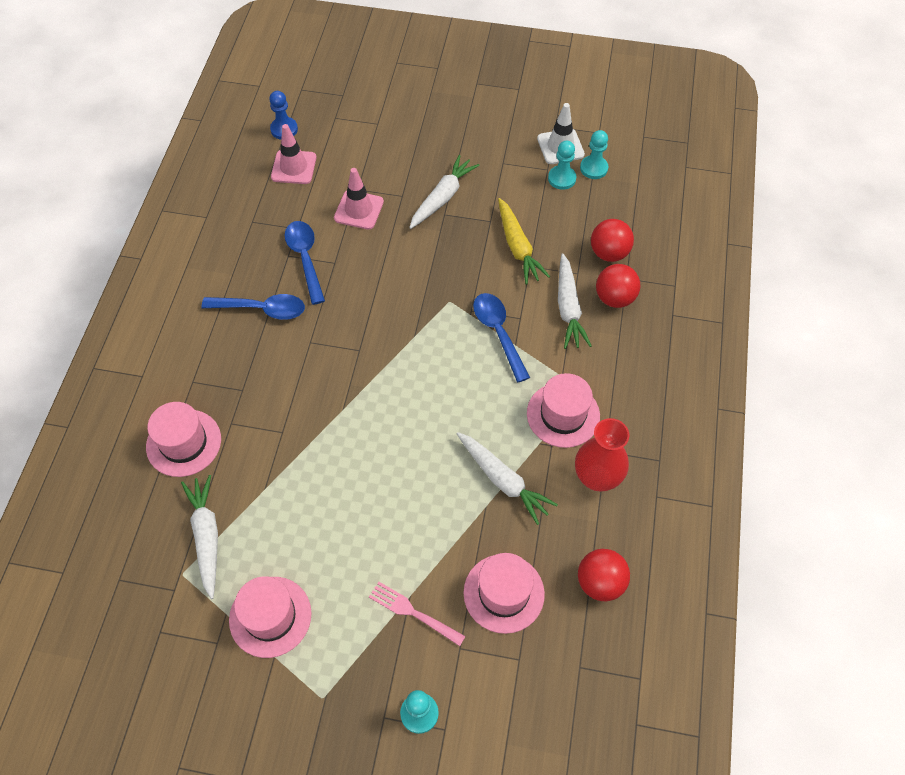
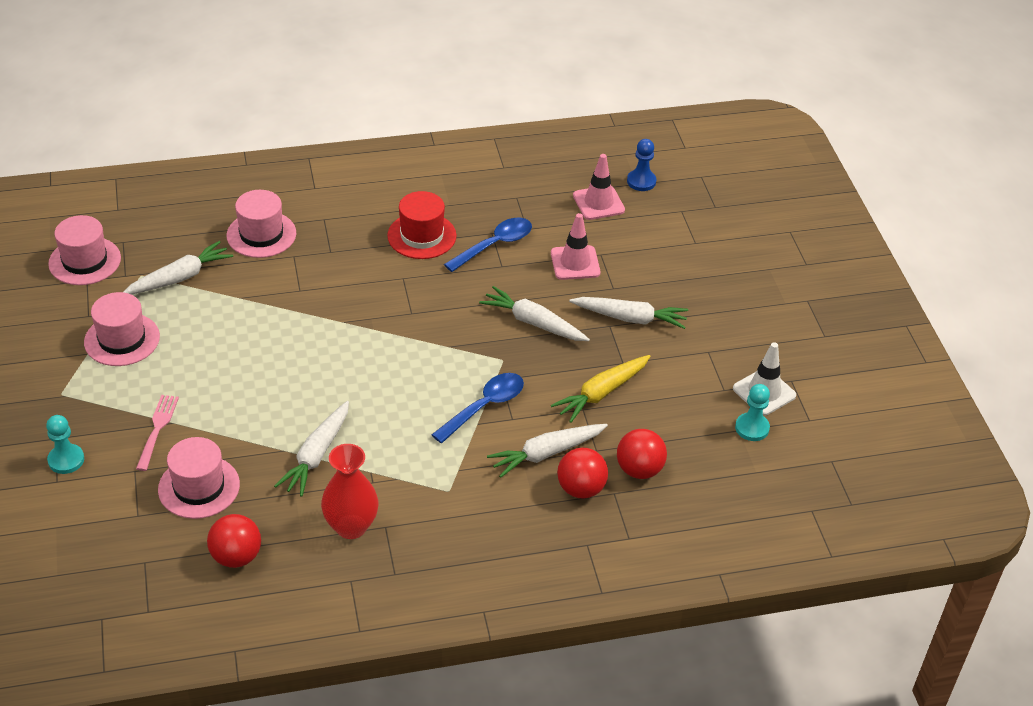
camera: 65 degrees right, 15 degrees down
blue spoon [201,294,305,320] -> red hat [387,191,456,259]
pink hat [527,373,600,448] -> pink hat moved to [48,215,121,285]
turquoise pawn [548,141,576,190] -> none
none -> white carrot [479,286,590,341]

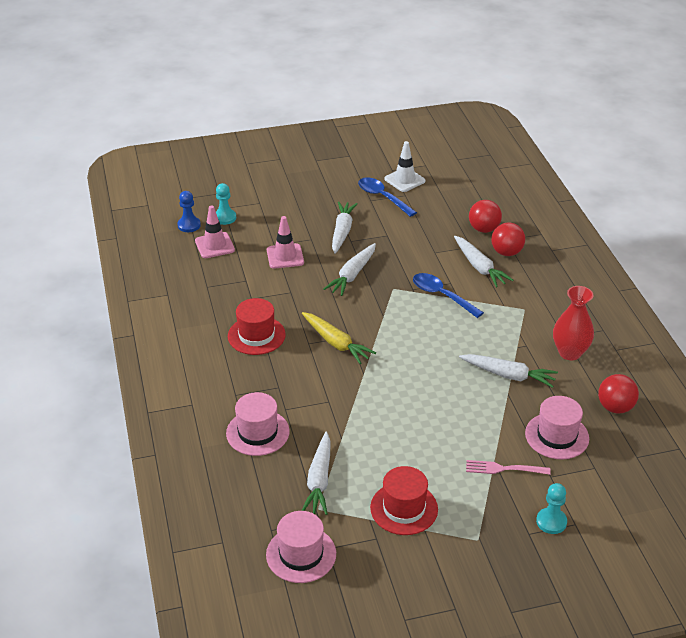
camera: 90 degrees left, 5 degrees down
pink hat [84,292,160,366] -> red hat [370,466,438,535]
white carrot [124,241,233,294] -> white carrot turned 135 degrees counterclockwise [302,432,331,515]
blue spoon [444,218,532,272] -> blue spoon moved to [358,177,417,217]
yellow carrot [551,355,651,423] -> yellow carrot moved to [302,312,376,364]
turquoise pawn [735,384,770,441] -> turquoise pawn moved to [216,183,236,225]

